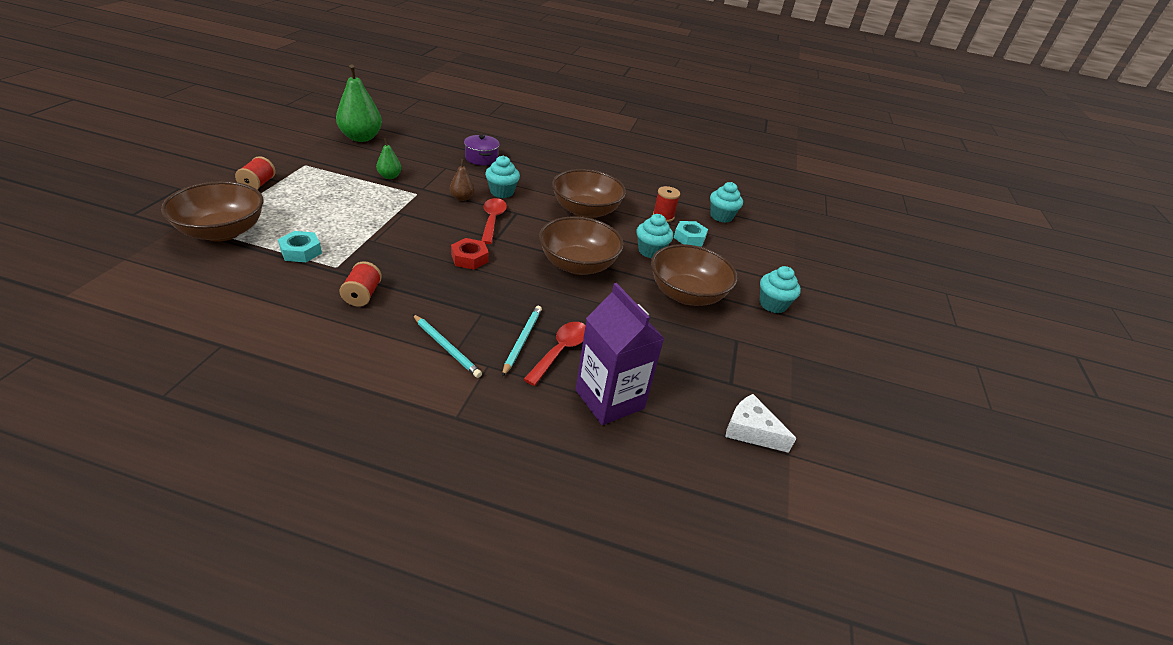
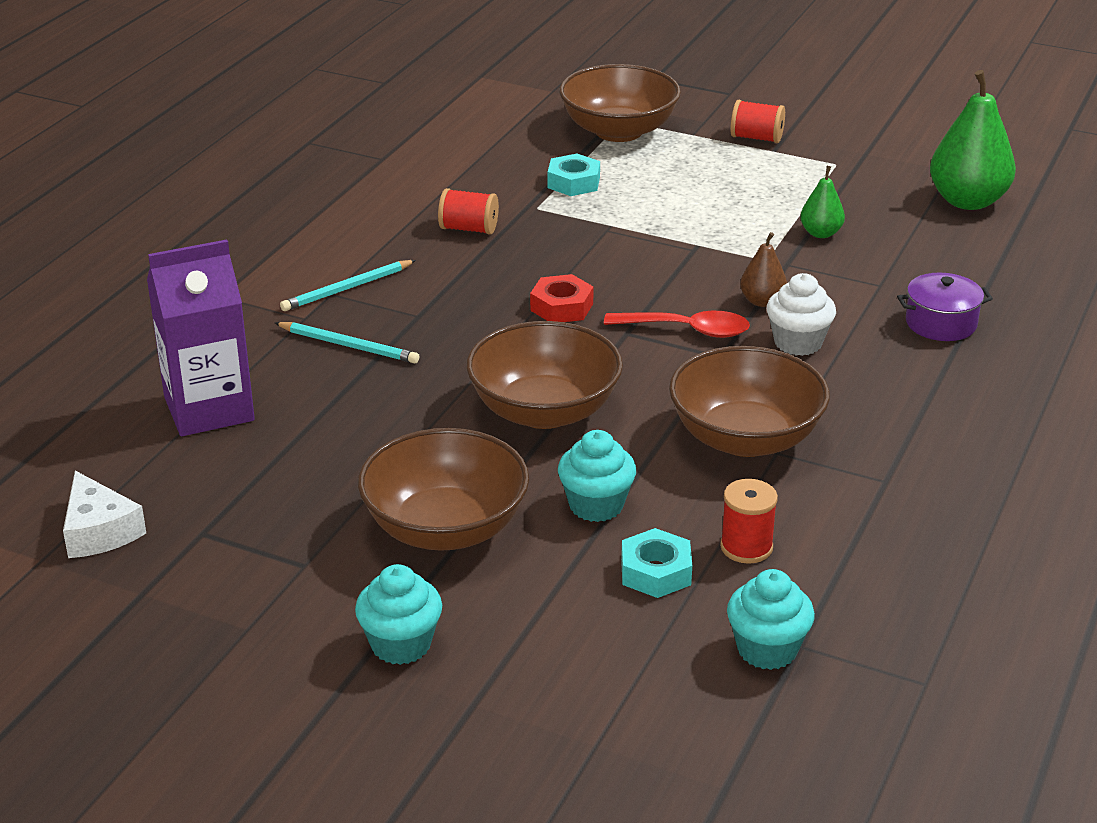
camera: 105 degrees right, 5 degrees down
turquoise cupcake [485,156,520,198] -> white cupcake [767,273,836,356]
red spoon [523,322,586,386] -> none
white cheese [725,394,796,453] -> white cheese turned 105 degrees clockwise [63,471,146,558]

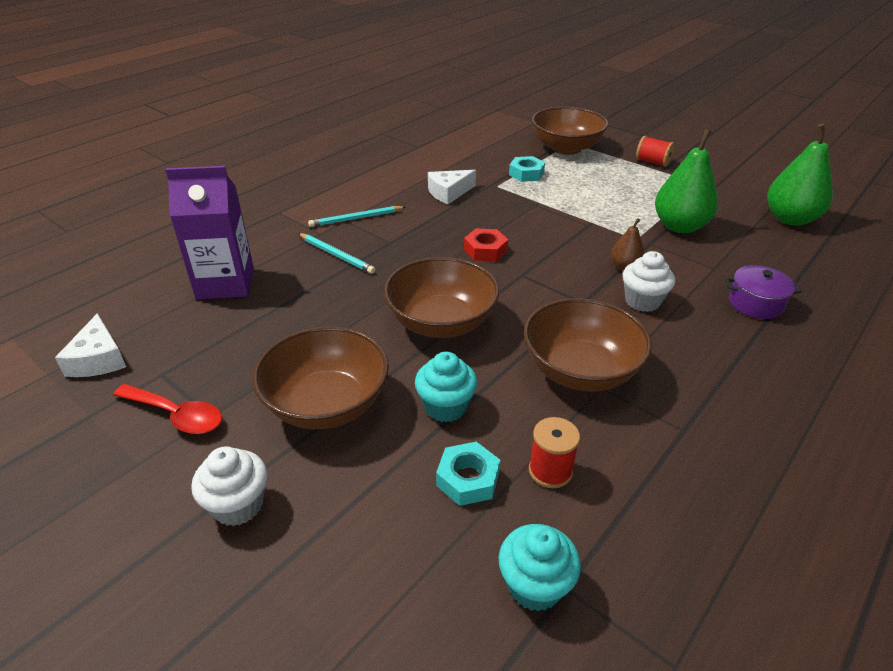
camera: 15 degrees right, 5 degrees up
turquoise cupcake [355,564,442,665] -> white cupcake [191,446,267,526]
red spool [438,188,499,235] -> white cheese [428,170,476,204]
red spoon [604,311,750,338] -> red spoon moved to [113,384,222,434]
green pear [801,166,845,238] -> green pear [655,129,718,233], size x1.95

